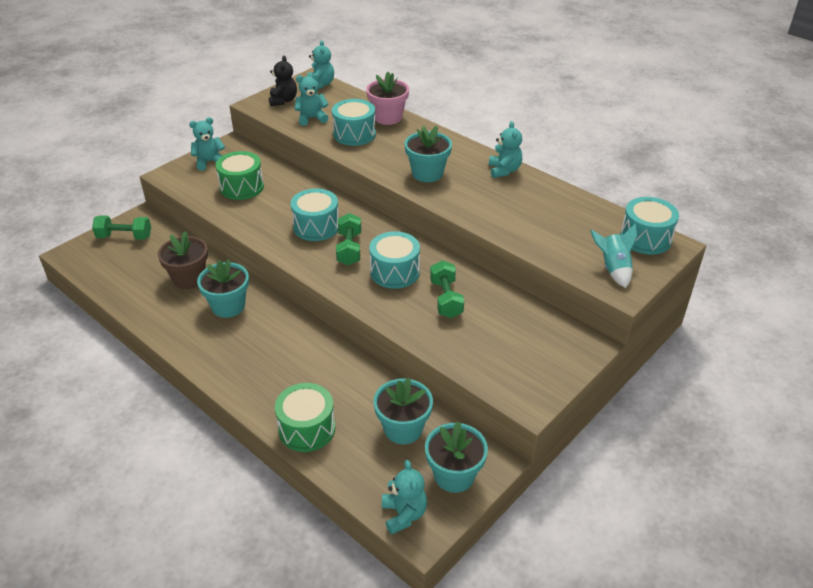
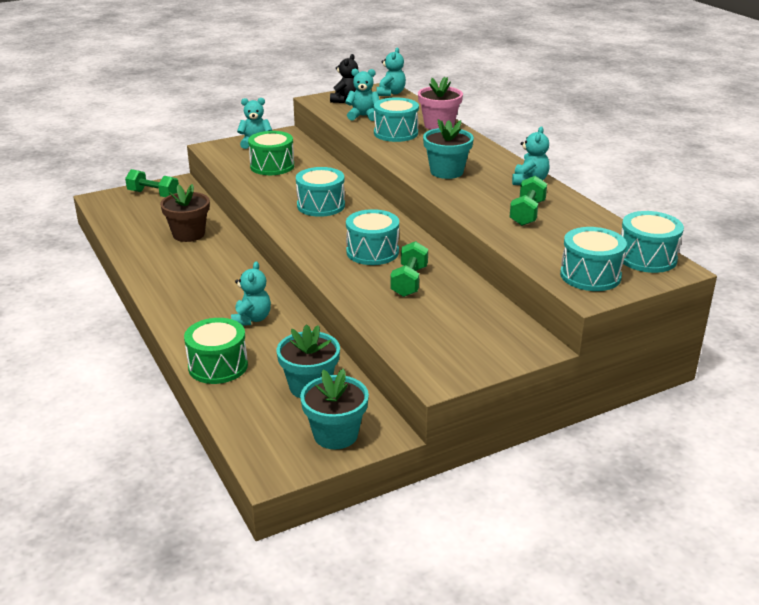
camera: 20 degrees right, 10 degrees down
turquoise flower pot [197,259,249,318] -> none
green dumbbell [336,213,361,266] -> green dumbbell moved to [510,176,547,226]
turquoise teddy bear [382,460,427,535] -> turquoise teddy bear moved to [231,261,271,326]
turquoise rocket [590,223,638,288] -> turquoise drum [560,227,627,291]

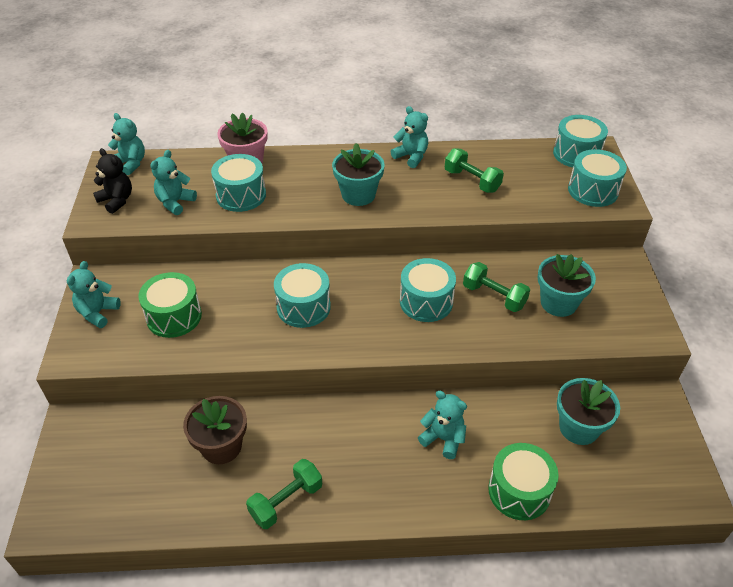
camera: 65 degrees left, 15 degrees up
green dumbbell [125,169,179,197] -> green dumbbell moved to [246,459,322,529]
turquoise flower pot [300,368,369,449] -> turquoise flower pot moved to [537,254,596,317]

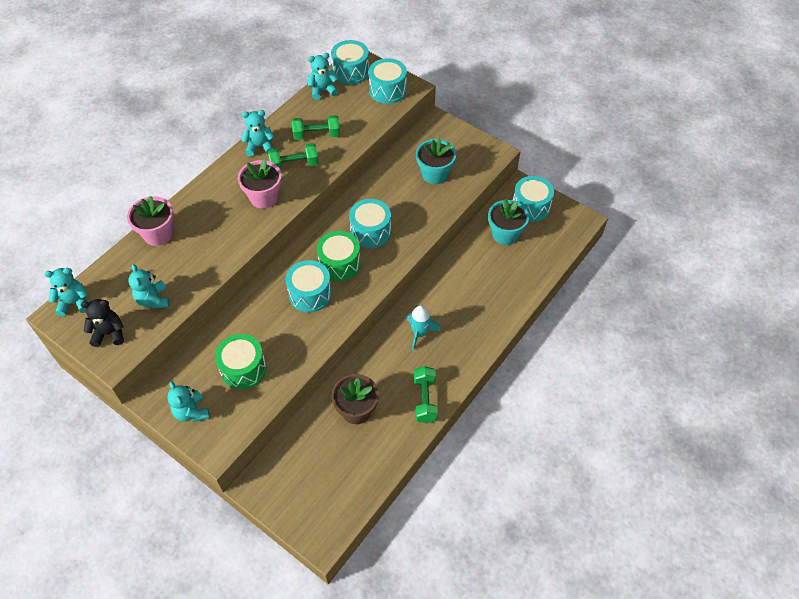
camera: 50 degrees left, 10 degrees up
turquoise drum [211,154,266,212] -> turquoise drum moved to [513,176,554,222]
turquoise flower pot [332,143,385,206] -> pink flower pot [238,159,282,209]
turquoise teddy bear [418,391,467,459] -> turquoise teddy bear moved to [308,53,338,100]
green dumbbell [463,262,530,312] -> green dumbbell moved to [268,143,319,170]
green drum [488,443,559,520] -> green drum moved to [317,231,361,282]
none -> turquoise rocket [406,305,441,350]

